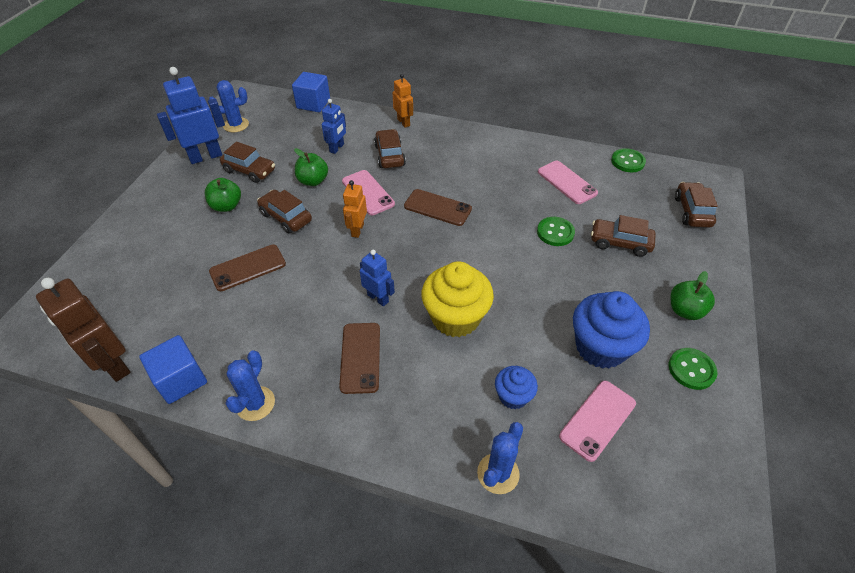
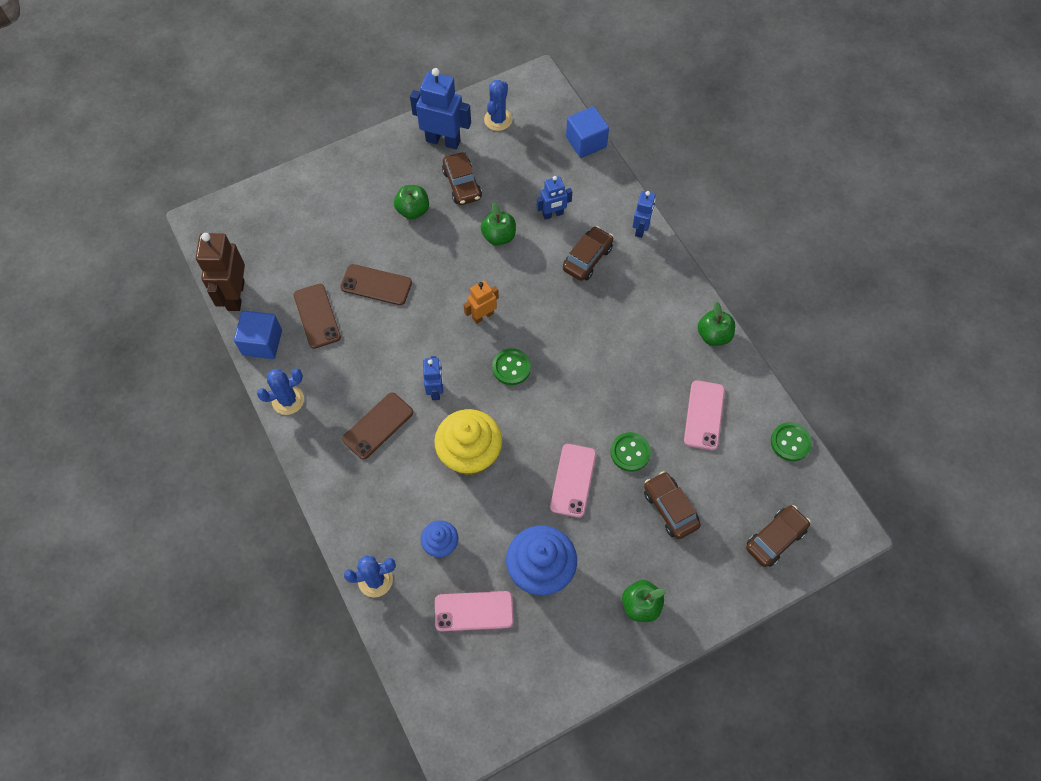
camera: 45 degrees right, 15 degrees up
blue cactus [209,80,249,132] -> blue cactus turned 75 degrees clockwise [484,80,512,131]
brown car [257,190,312,234] -> none
pink phone [342,170,395,215] -> pink phone moved to [550,444,596,518]
orange robot [392,74,413,128] -> blue robot [633,191,656,238]
brown phone [404,189,472,226] -> brown phone moved to [293,284,341,349]
green button [668,348,718,390] -> green button moved to [492,348,531,385]
none -> green apple [698,302,735,346]

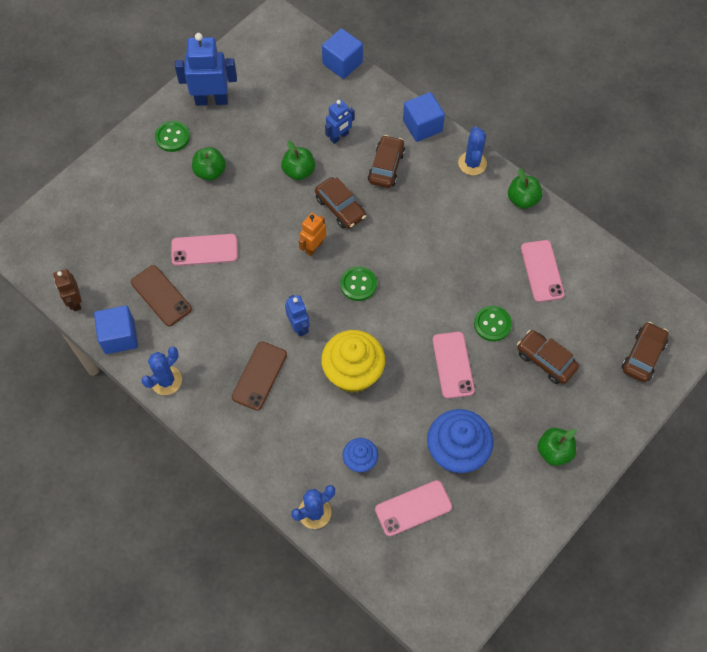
camera: 20 degrees left, 0 degrees up
brown robot [196,233,245,311] -> brown robot [53,269,82,311], size x0.58
brown phone [340,264,412,305] -> pink phone [171,234,238,266]
brown car [442,152,482,205] -> brown car moved to [315,177,366,229]
blue cactus [484,80,512,131] -> blue cactus moved to [458,127,487,175]
blue robot [633,191,656,238] -> blue cube [403,92,445,142]
green button [771,422,812,461] -> green button moved to [155,121,190,152]

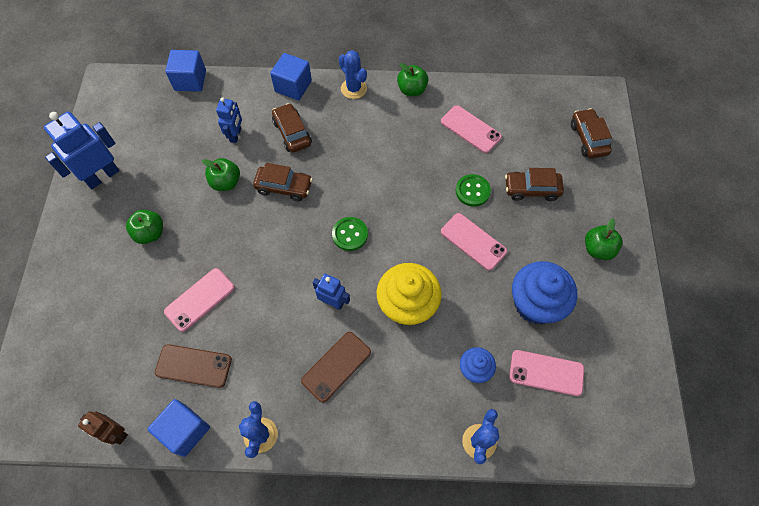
camera: 40 degrees left, 0 degrees up
green button [155,121,190,152] -> none
brown phone [232,342,287,411] -> brown phone turned 60 degrees clockwise [301,332,371,402]
orange robot [299,213,326,256] -> none
pink phone [375,480,452,536] -> pink phone turned 75 degrees clockwise [509,350,584,396]

